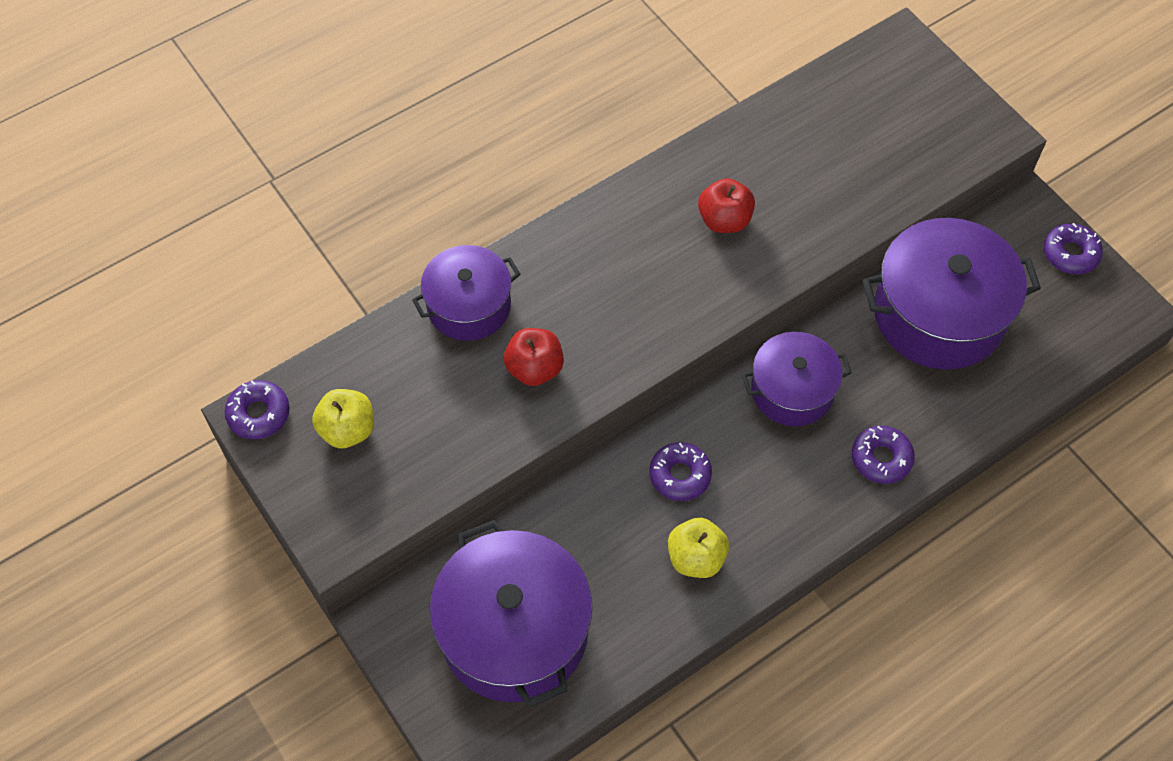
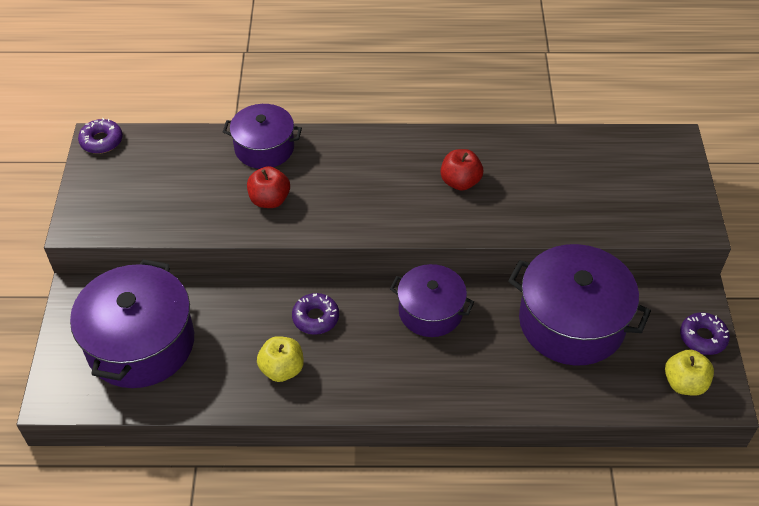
camera: 35 degrees right, 10 degrees down
yellow apple [312,389,374,449] -> yellow apple moved to [665,350,714,396]
purple donut [852,426,915,484] -> none

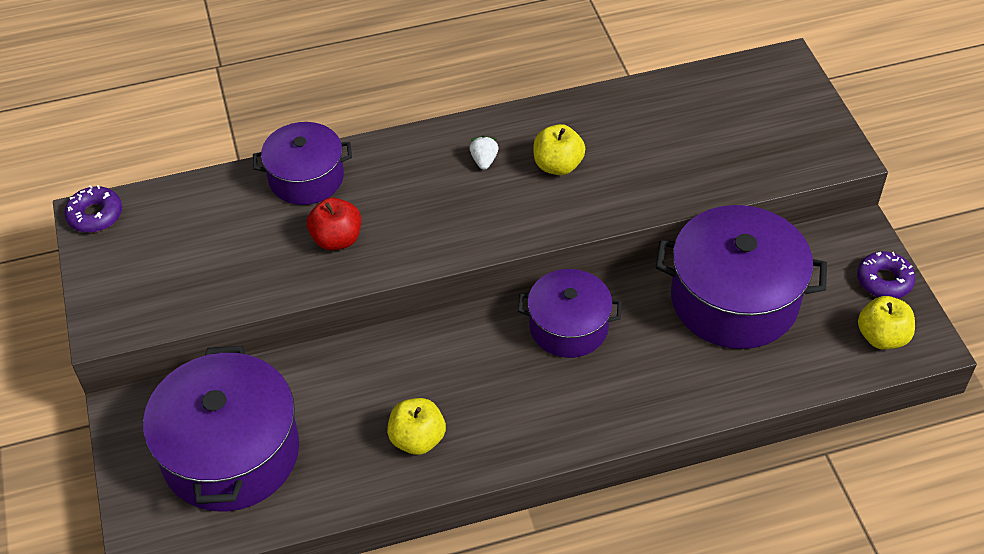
camera: 15 degrees left, 0 degrees up
purple donut [292,293,339,335] -> none
red apple [441,149,483,191] -> yellow apple [533,124,586,175]
none -> white strawberry [470,135,499,170]

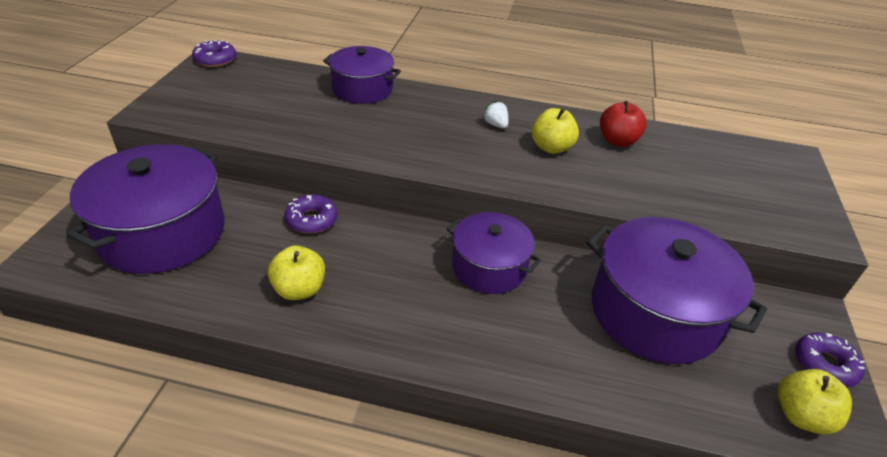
camera: 25 degrees right, 10 degrees down
red apple [307,197,361,250] -> red apple moved to [600,101,647,147]
white strawberry [470,135,499,170] -> white strawberry turned 60 degrees counterclockwise [483,100,508,128]
none -> purple donut [285,195,338,234]

